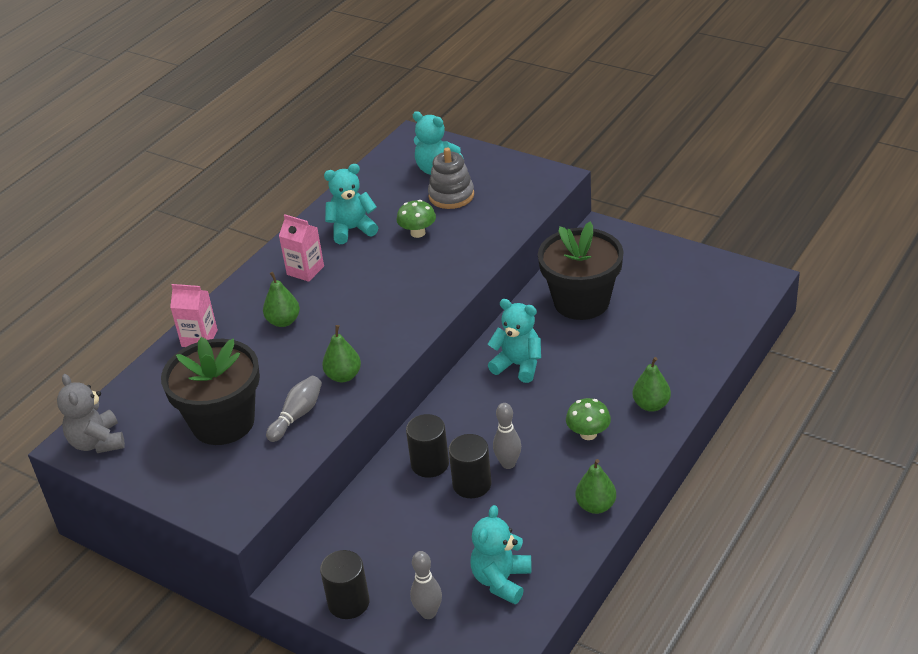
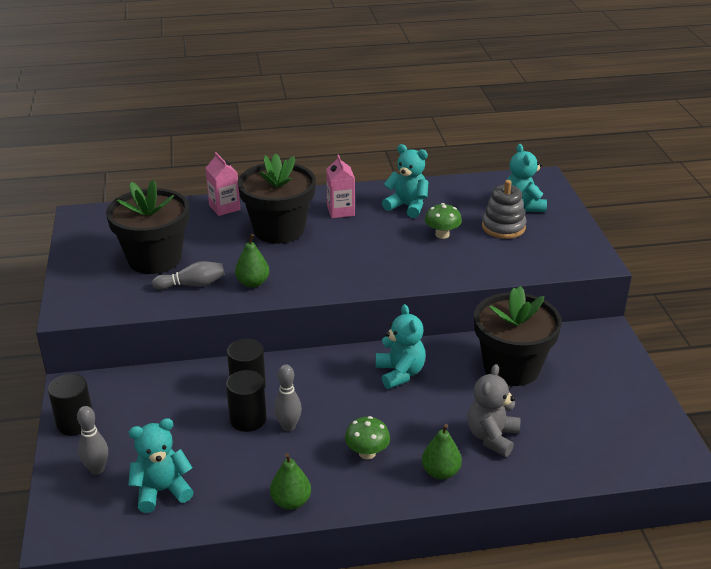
camera: 45 degrees right, 5 degrees down
grey teddy bear [57,374,125,453] -> grey teddy bear moved to [467,364,520,457]
green pear [263,272,300,327] -> black flower pot [237,154,316,244]

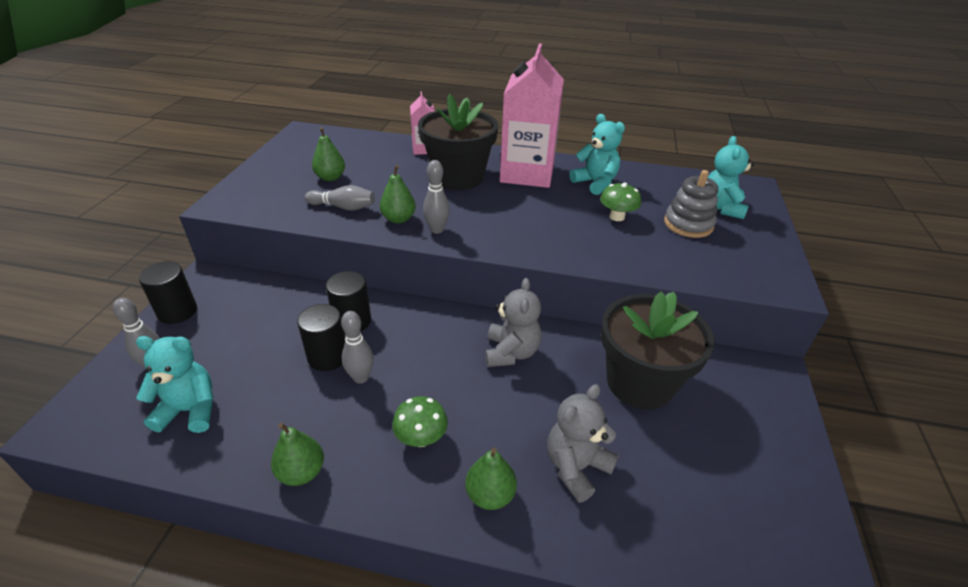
camera: 20 degrees right, 5 degrees up
black flower pot [106,180,189,274] -> green pear [312,127,345,181]
pink carton [326,155,355,218] -> pink carton [500,43,564,188], size x2.03
turquoise teddy bear [376,304,426,389] -> grey teddy bear [485,278,541,367]
none -> grey bowling pin [423,160,450,234]

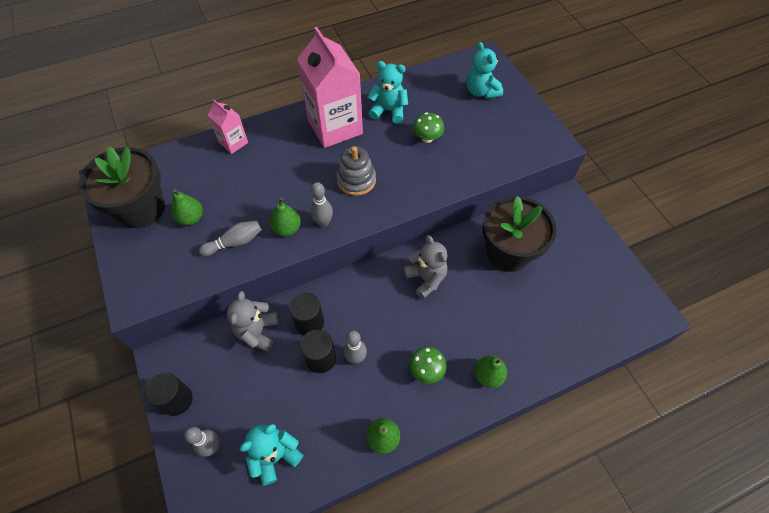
camera: 35 degrees left, 20 degrees up
black flower pot [418,94,498,190] -> black flower pot moved to [78,146,165,228]
grey teddy bear [547,384,619,503] -> grey teddy bear moved to [227,291,278,352]
grey stacking toy [664,170,718,238] -> grey stacking toy moved to [336,146,376,196]

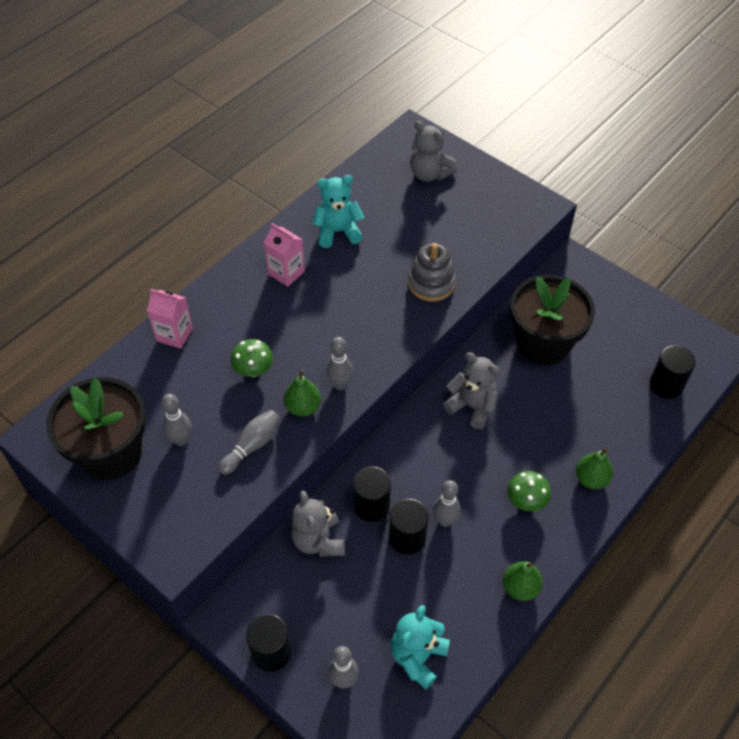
camera: 25 degrees left, 5 degrees down
green pear [171,189,203,226] -> grey bowling pin [161,394,192,446]
pink carton [297,27,363,148] -> pink carton [264,223,305,287], size x0.49
grey stacking toy [336,146,376,196] -> grey stacking toy moved to [408,243,456,302]
green mushroom [413,112,444,143] -> green mushroom moved to [231,339,273,377]
turquoise teddy bear [466,42,503,99] -> grey teddy bear [410,121,457,182]
none -> black cylinder [650,345,696,399]

